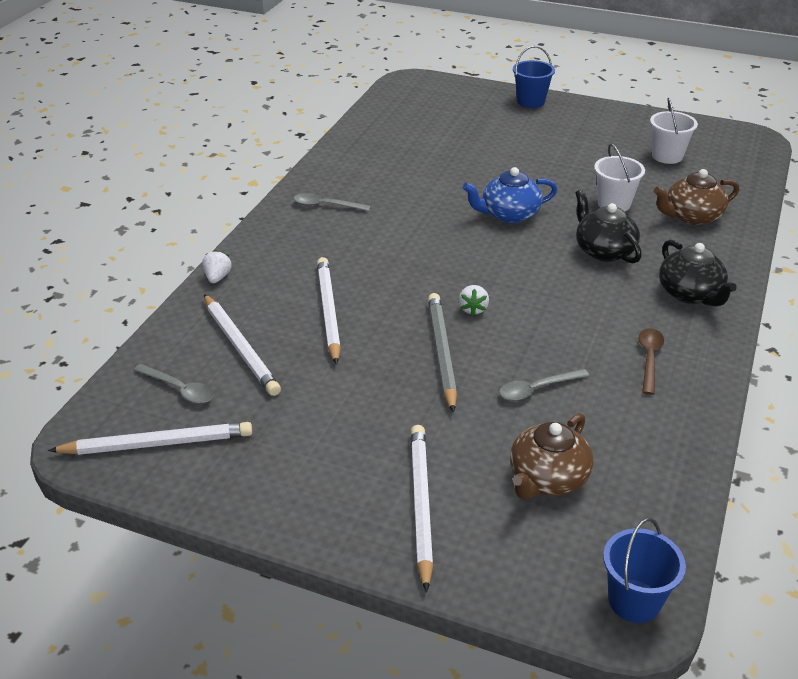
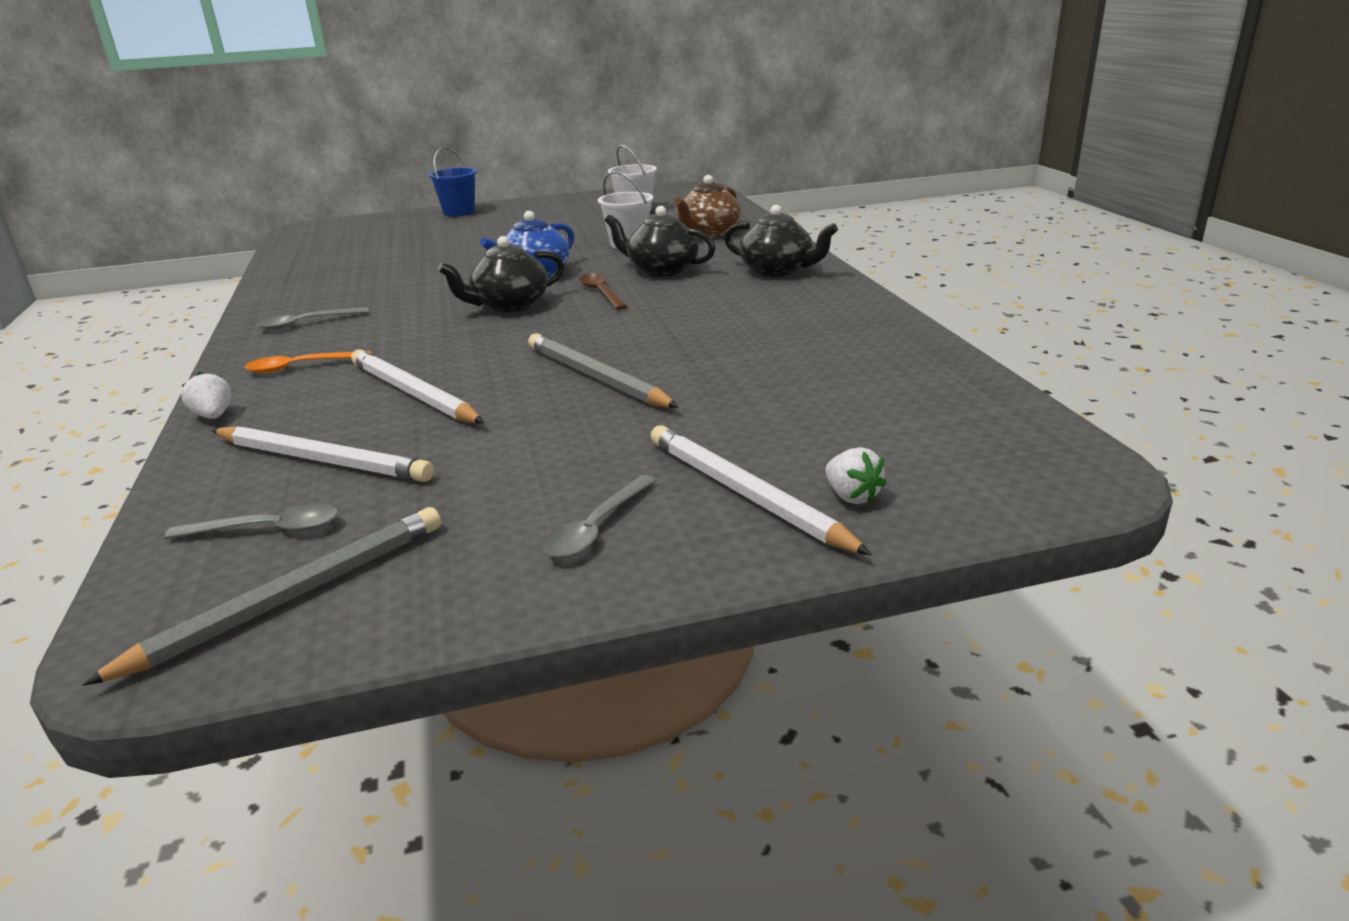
camera: 35 degrees left, 10 degrees down
white pencil [48,422,252,455] -> grey pencil [82,507,441,686]
white strawberry [459,285,489,316] -> white strawberry moved to [826,447,887,504]
grey spoon [499,369,589,401] -> grey spoon moved to [544,475,656,558]
brown teapot [510,413,594,499] -> none
blue bucket [603,518,686,623] -> none
brown spoon [639,328,664,395] -> brown spoon moved to [579,273,628,310]
none -> orange spoon [245,351,371,373]
none -> black teapot [438,236,564,313]

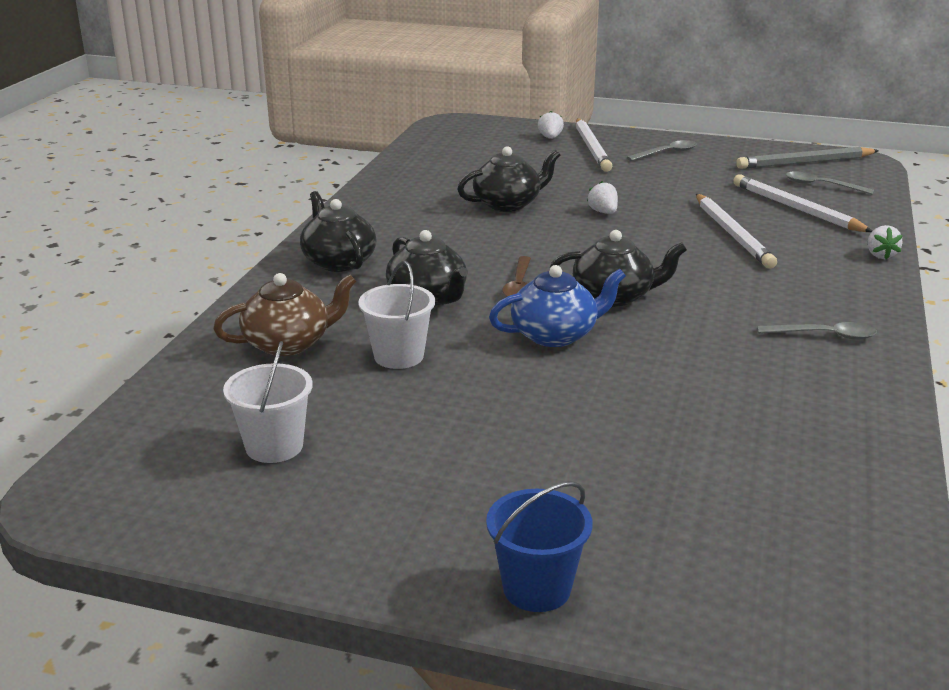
camera: 150 degrees left, 0 degrees up
orange spoon [245,351,371,373] -> none
grey pencil [528,333,679,408] -> white strawberry [587,181,618,214]
none -> black teapot [457,146,560,212]

